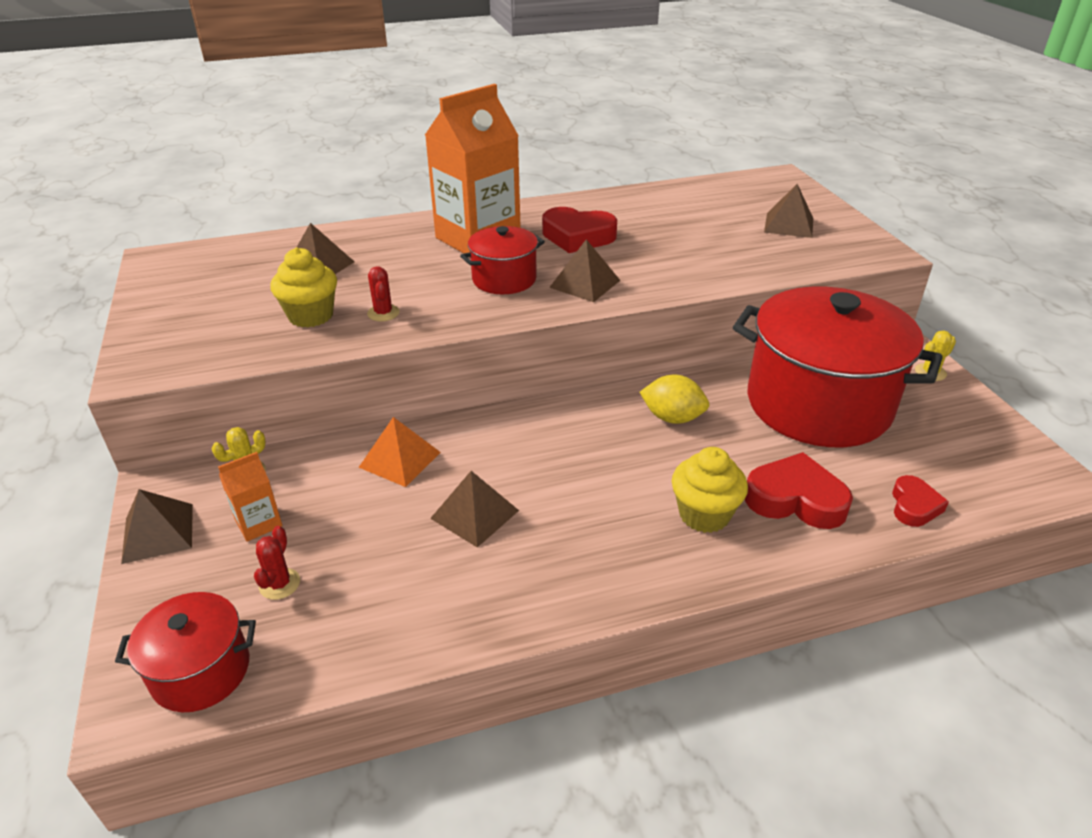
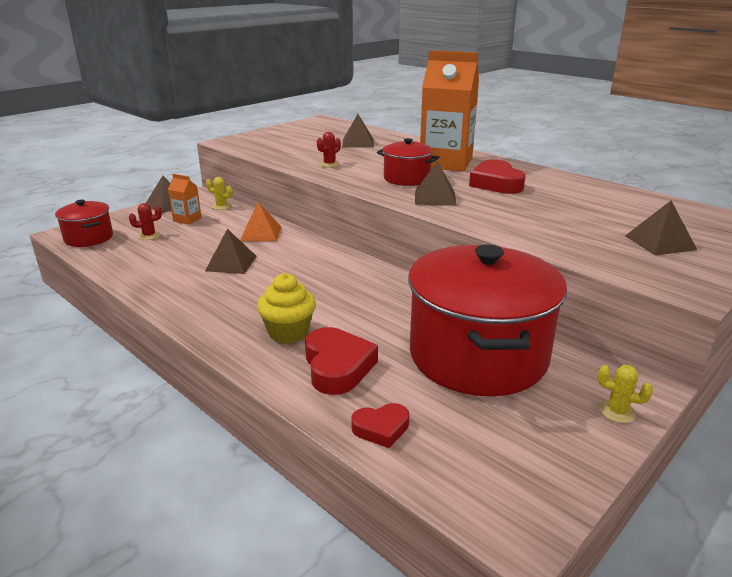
camera: 60 degrees right, 10 degrees down
yellow cupcake [270,247,337,328] -> none
yellow lemon [640,375,709,424] -> none

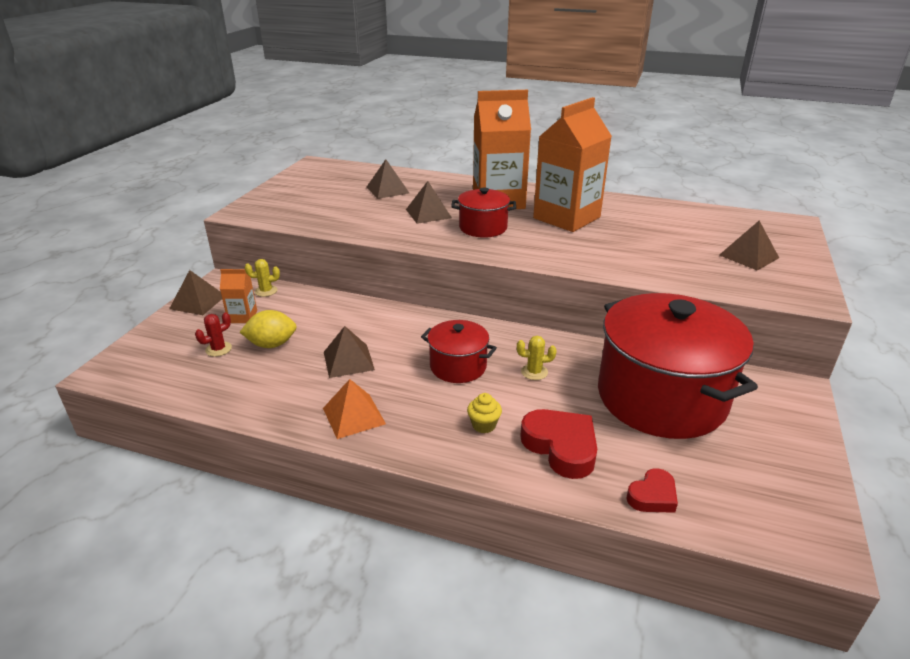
camera: 25 degrees left, 5 degrees up
red pot [55,200,113,247] -> red pot moved to [421,320,497,383]
orange pyramid [240,202,281,241] -> orange pyramid moved to [323,379,386,439]
yellow cupcake [257,273,316,344] -> yellow cupcake [467,393,502,433], size x0.58
red cactus [317,132,341,168] -> none
brown pyramid [415,161,457,206] -> brown pyramid moved to [406,181,452,224]
red heart [469,160,526,194] -> orange carton [533,97,612,232]
yellow cactus [598,365,653,423] -> yellow cactus moved to [517,336,557,380]
none -> yellow lemon [240,310,297,348]

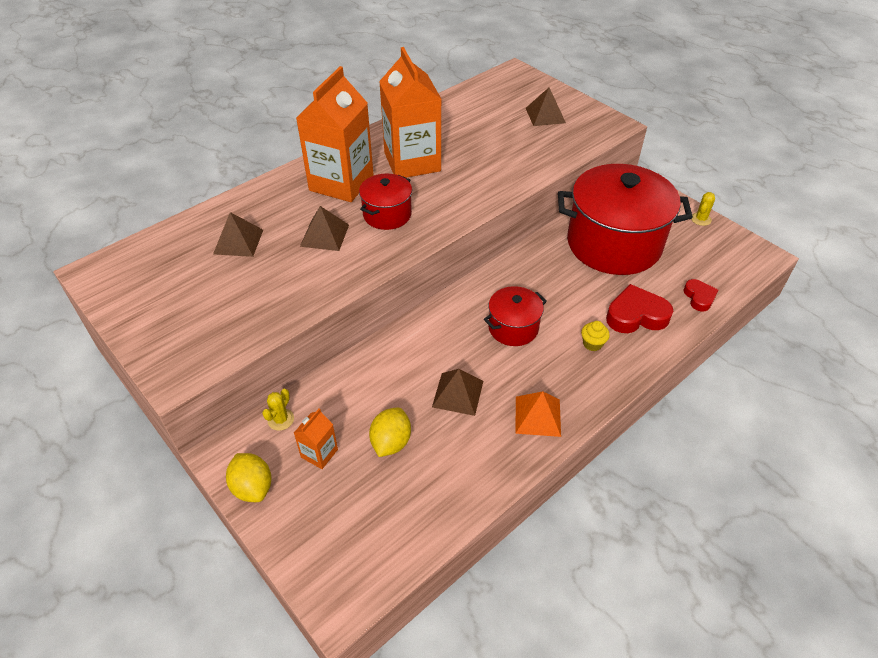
camera: 60 degrees left, 15 degrees up
brown pyramid [169,270,222,315] -> yellow lemon [226,453,271,502]
red cactus [195,312,232,357] -> none
yellow cactus [517,336,557,380] -> yellow cactus moved to [691,192,715,226]

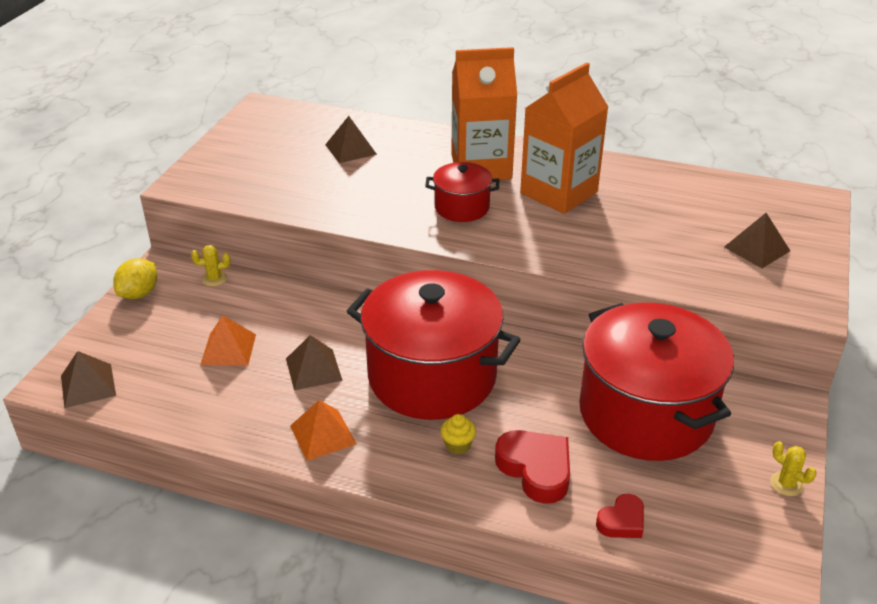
camera: 60 degrees right, 10 degrees down
orange carton [294,408,338,469] -> none
brown pyramid [300,206,349,251] -> brown pyramid moved to [61,351,116,408]
yellow lemon [369,408,411,457] -> orange pyramid [200,315,256,366]
red pot [484,286,547,346] -> red pot [347,270,521,420], size x2.10
yellow cactus [691,192,715,226] -> yellow cactus turned 45 degrees clockwise [770,441,817,496]

